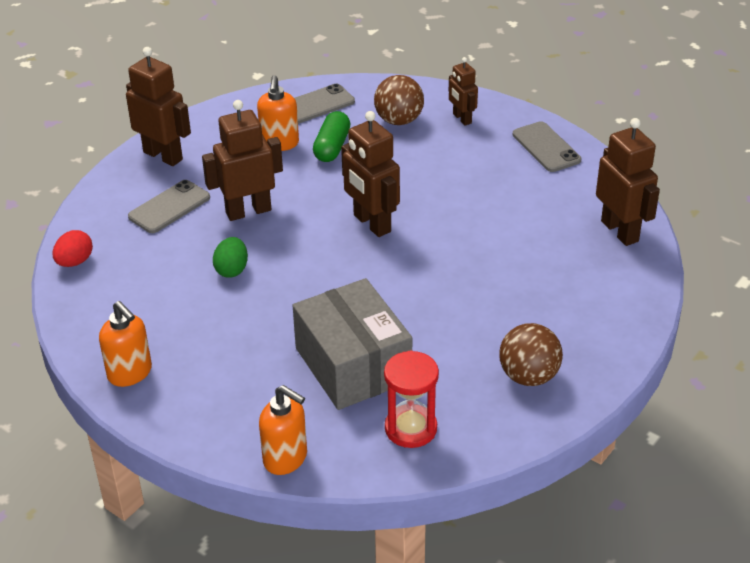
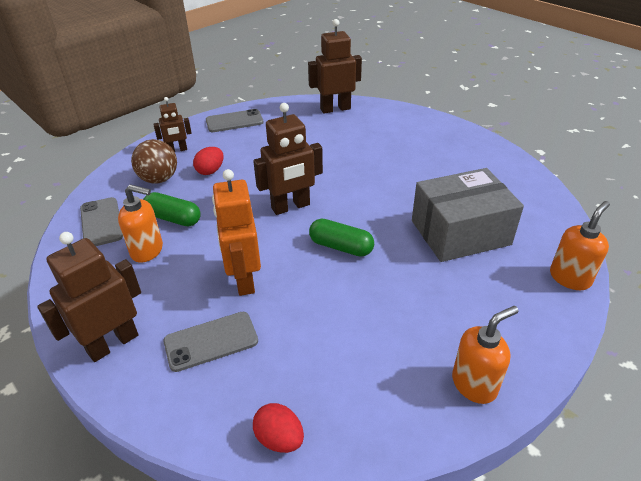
camera: 80 degrees left, 0 degrees up
grey phone [128,180,210,233] -> grey phone turned 75 degrees counterclockwise [163,312,258,372]
brown robot [202,100,283,221] -> orange robot [212,169,261,296]
green egg [213,237,248,278] -> none
red hourglass [384,350,439,448] -> none
brown ball [499,323,563,386] -> none
none -> red egg [193,147,223,175]
none -> green capsule [309,219,374,257]

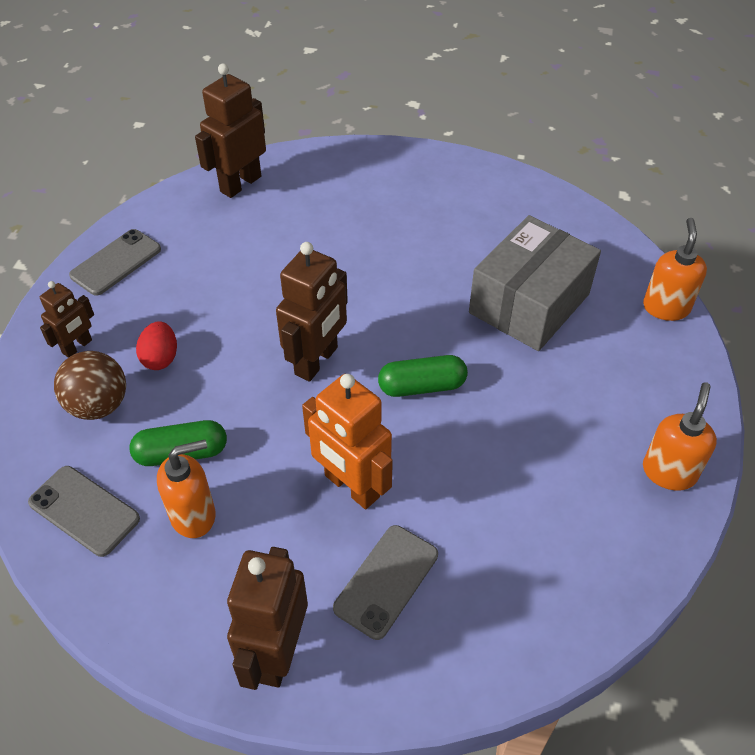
camera: 35 degrees left, 10 degrees up
red egg [253,403,304,453] -> none

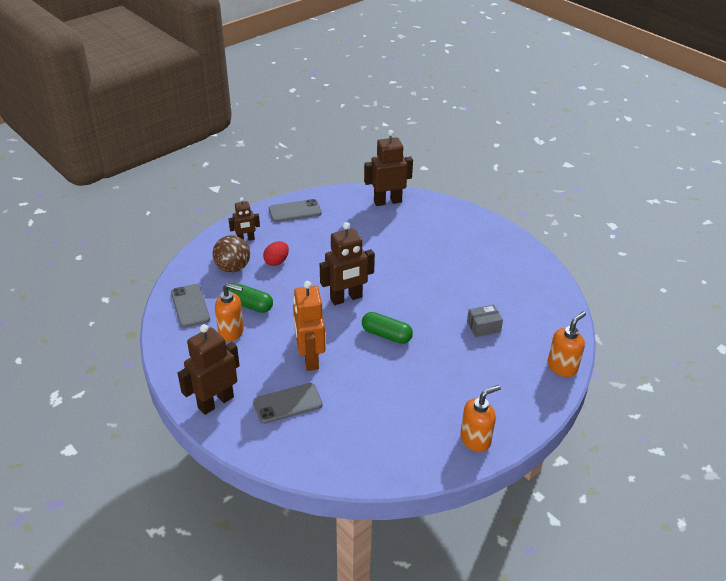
camera: 35 degrees right, 10 degrees down
grey box [469,215,601,351] -> grey box [467,305,503,337], size x0.44

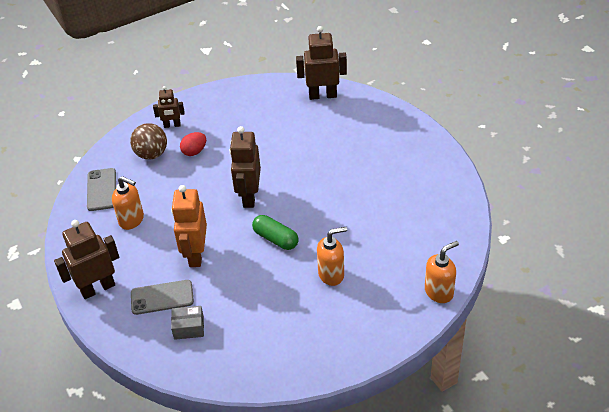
camera: 15 degrees right, 5 degrees up
green capsule [228,283,273,313] -> none
grey phone [269,199,321,222] -> none
brown robot [320,222,375,305] -> brown robot turned 105 degrees clockwise [230,126,261,208]
orange soap dispenser [460,385,501,452] -> orange soap dispenser moved to [317,227,347,286]
grey box [467,305,503,337] -> grey box moved to [171,306,204,340]

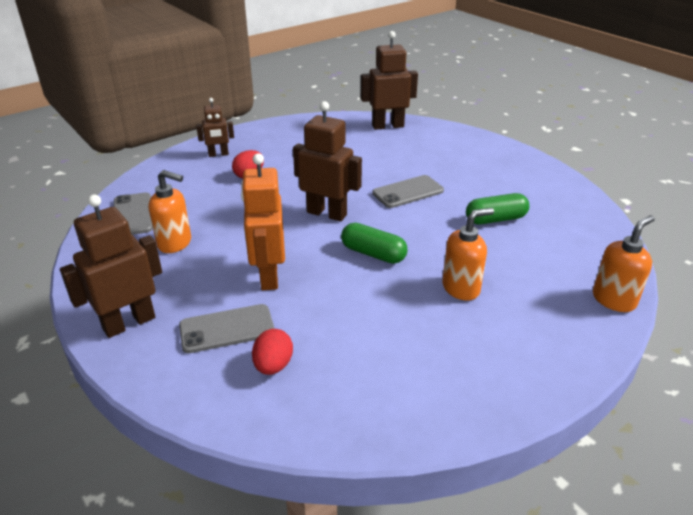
camera: 10 degrees left, 10 degrees down
brown ball [130,123,167,159] -> none
grey box [171,306,204,340] -> red egg [252,329,293,375]
brown robot [230,126,261,208] -> brown robot turned 120 degrees clockwise [293,101,362,221]
none -> grey phone [372,175,444,208]
none -> green capsule [466,193,529,224]

